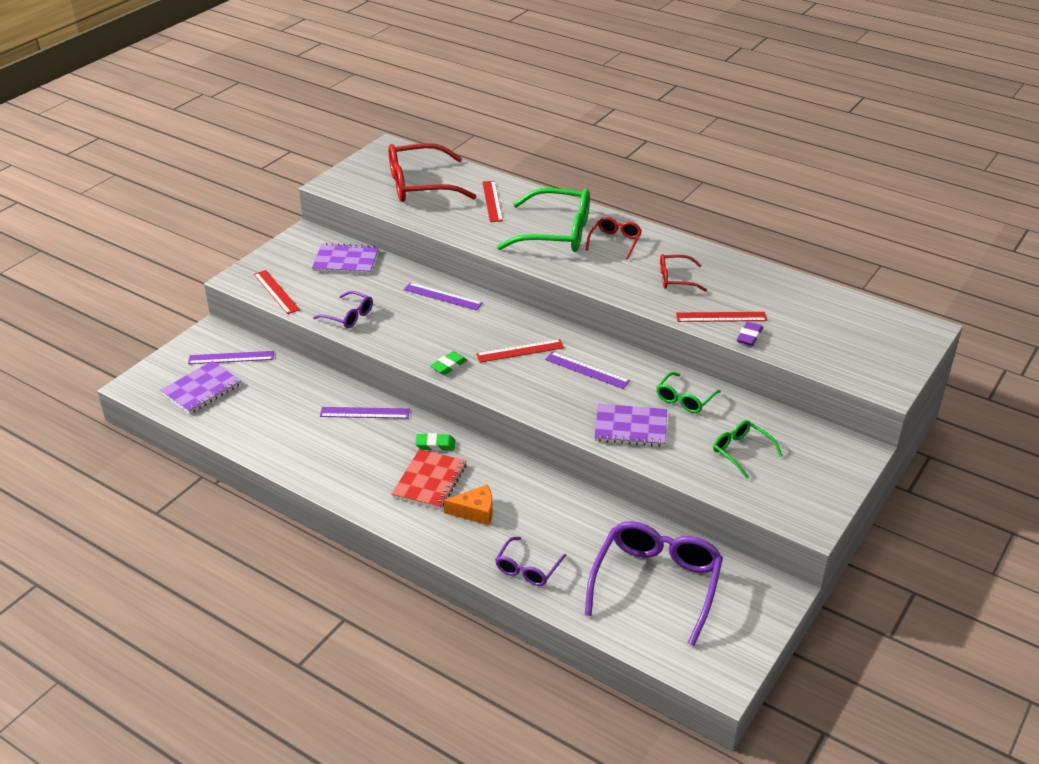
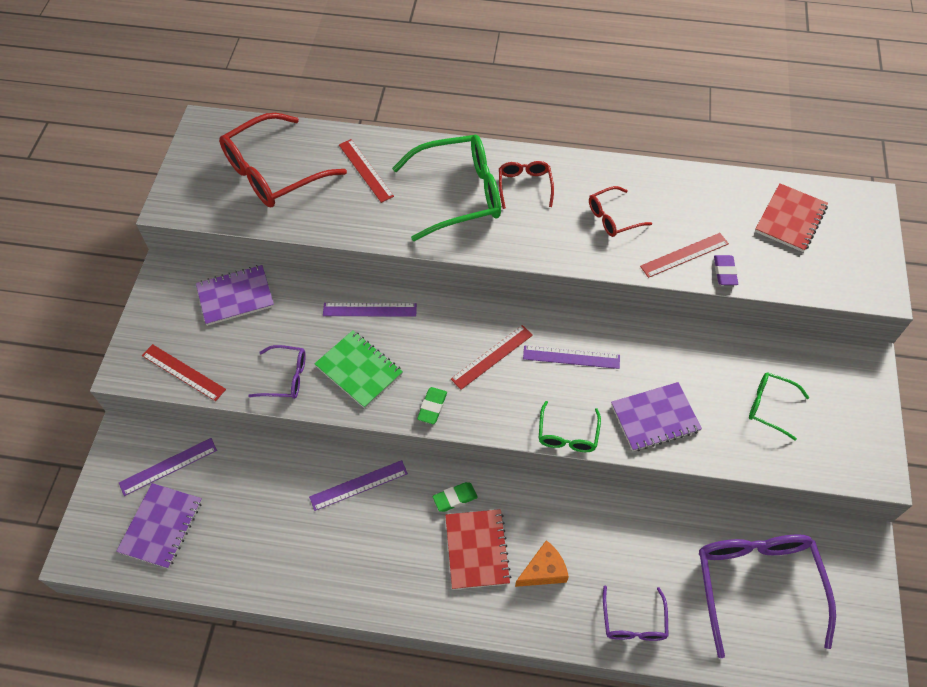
camera: 25 degrees left, 20 degrees up
green glasses [656,372,721,413] -> green glasses moved to [539,401,601,452]
none -> green notebook [314,330,403,409]
none -> red notebook [755,183,828,252]

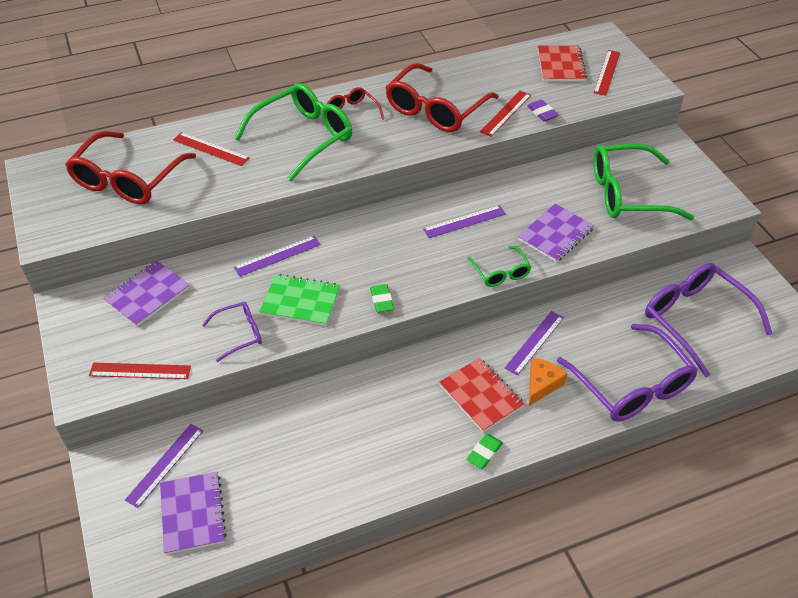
camera: 30 degrees left, 10 degrees down
purple ruler [309,460,408,511] -> purple ruler moved to [505,311,564,375]
green eraser [432,482,478,512] -> green eraser moved to [466,434,503,469]
red ruler [451,325,533,390] -> red ruler moved to [593,50,620,96]
red glasses [589,186,652,237] -> red glasses [385,63,499,132], size x1.97
purple glasses [603,585,669,641] -> purple glasses [557,324,698,422], size x1.97
green glasses [749,372,809,441] -> green glasses [594,144,694,220], size x1.97

